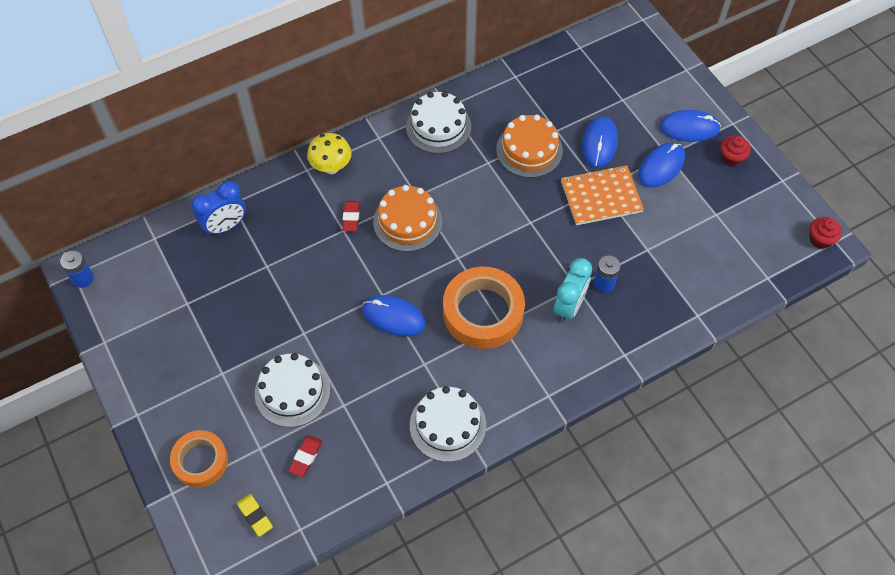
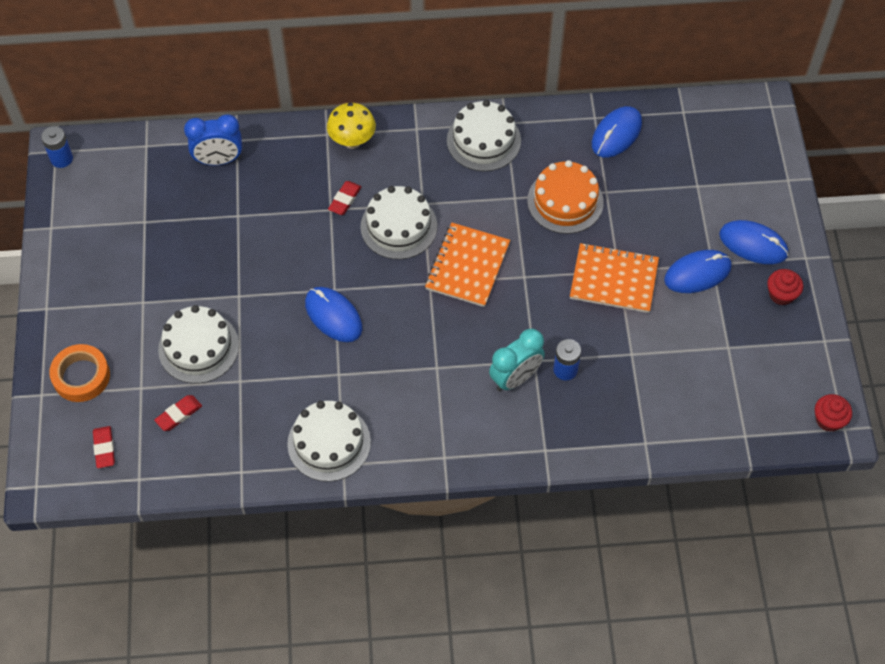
camera: 25 degrees right, 0 degrees up
yellow eraser [237,494,273,537] -> red eraser [93,426,115,468]
orange cake [373,185,442,252] -> white cake [361,186,437,259]
orange tape [443,267,525,349] -> none
blue mouse [582,117,618,168] -> blue mouse moved to [592,106,642,158]
none -> orange notebook [425,223,510,307]

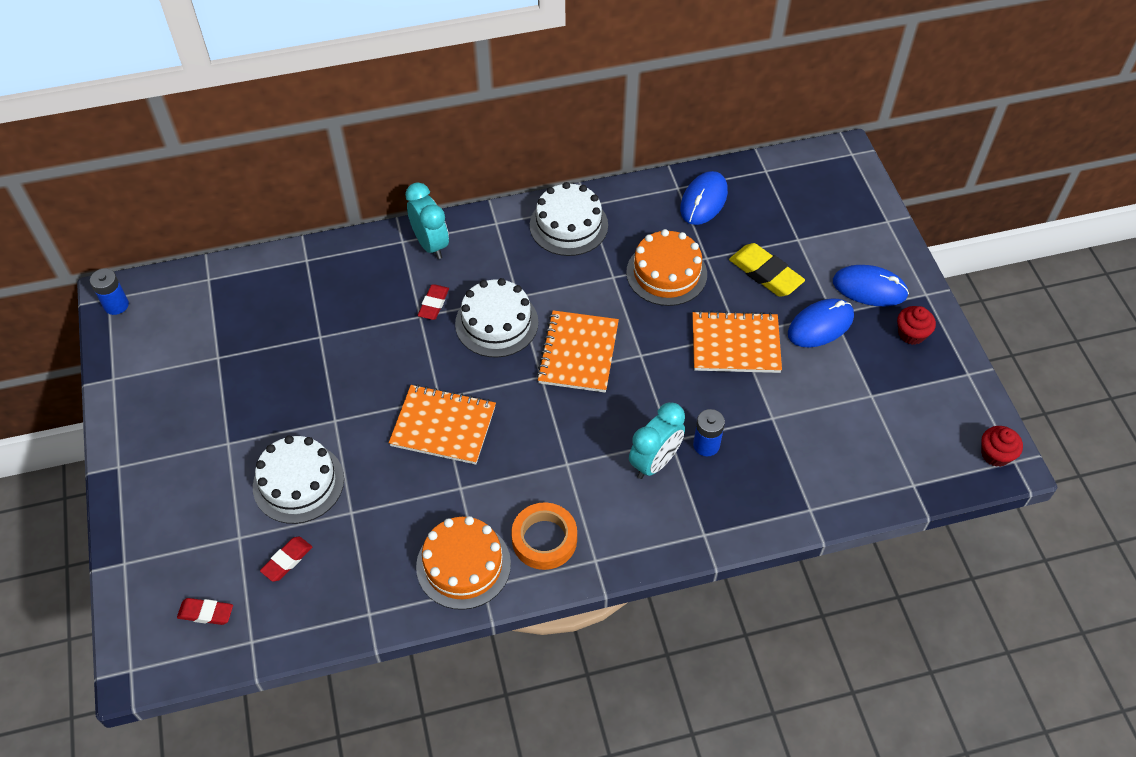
camera: 10 degrees left, 5 degrees down
orange tape [49,344,110,402] -> orange tape moved to [511,502,577,570]
red eraser [93,426,115,468] -> red eraser turned 60 degrees counterclockwise [177,598,233,625]
blue clock [184,114,242,165] -> none
white cake [287,401,371,482] -> orange cake [416,516,511,610]
blue mouse [305,287,362,342] -> orange notebook [389,384,496,465]
yellow mushroom [327,103,376,149] -> turquoise clock [405,182,449,259]
none -> yellow eraser [729,243,805,297]

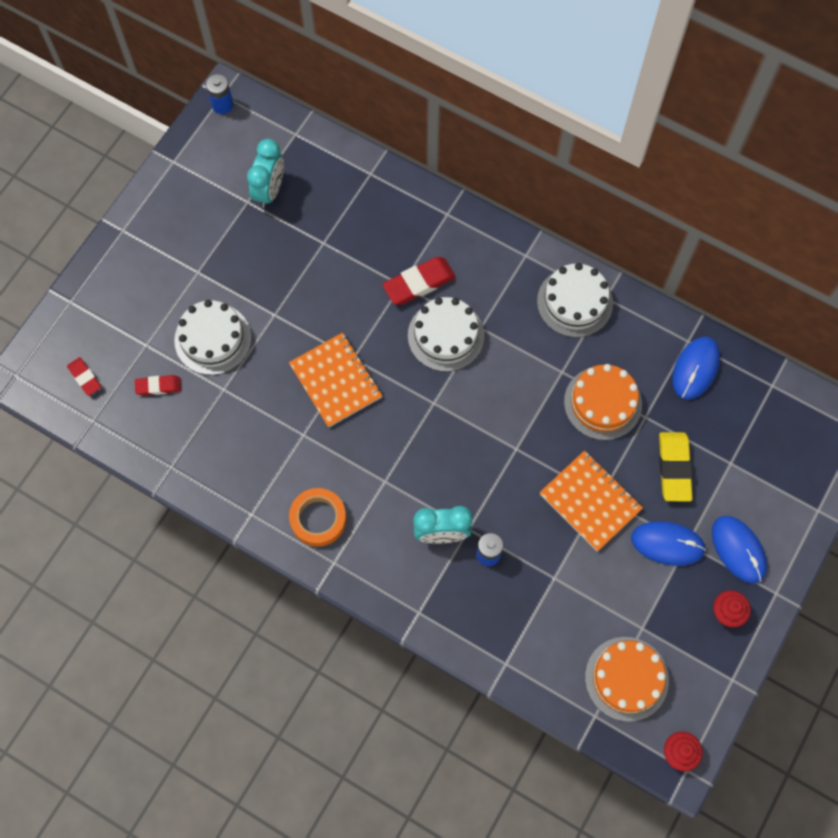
camera: 45 degrees right, 15 degrees up
turquoise clock [405,182,449,259] -> turquoise clock moved to [247,139,284,208]
orange cake [416,516,511,610] -> orange cake moved to [585,637,669,722]
red eraser [418,284,449,320] -> red eraser [382,257,456,305], size x1.66
orange notebook [537,310,619,393] -> none
blue mouse [680,171,728,225] -> blue mouse turned 45 degrees counterclockwise [673,337,720,400]

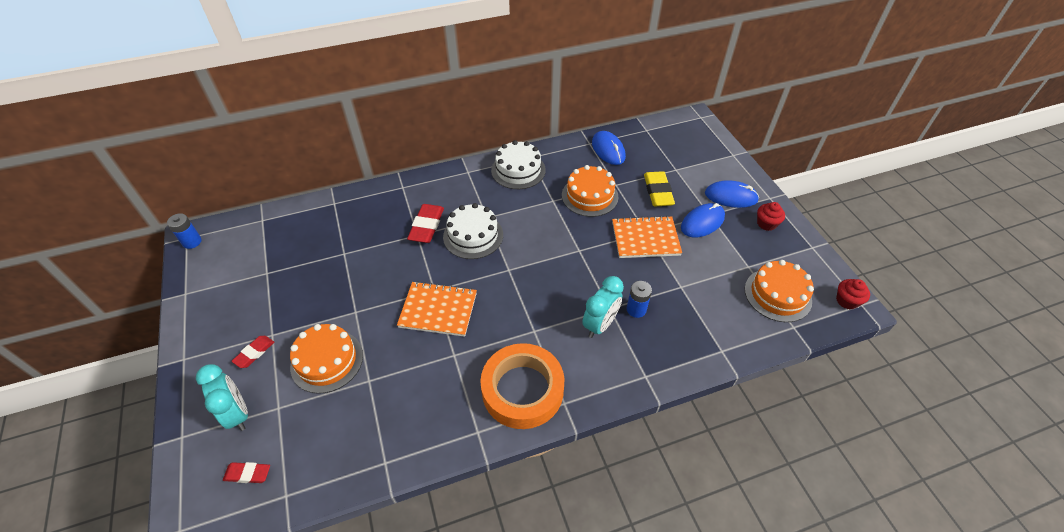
camera: 50 degrees left, 20 degrees down
red eraser [135,375,181,396] -> red eraser moved to [232,336,274,368]
white cake [174,300,251,375] -> orange cake [290,324,363,394]
turquoise clock [247,139,284,208] -> turquoise clock moved to [196,364,248,431]
orange tape [289,488,346,547] -> orange tape [480,343,564,429], size x1.59
yellow eraser [659,432,693,501] -> yellow eraser turned 45 degrees clockwise [644,171,675,207]

